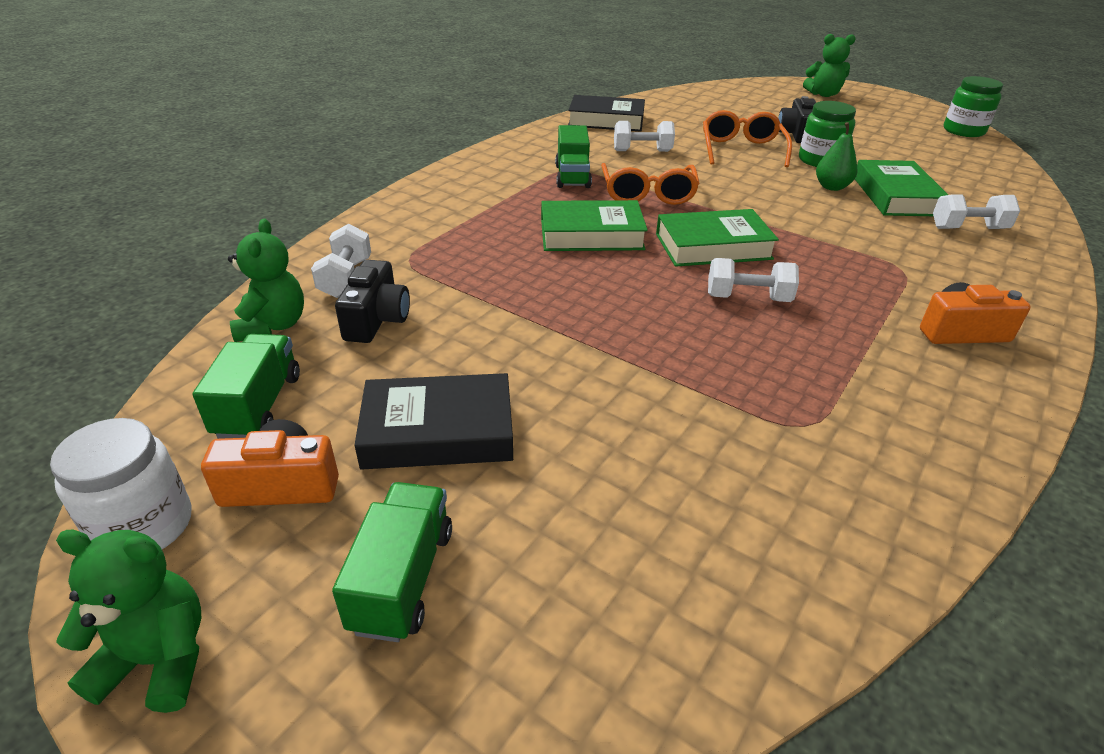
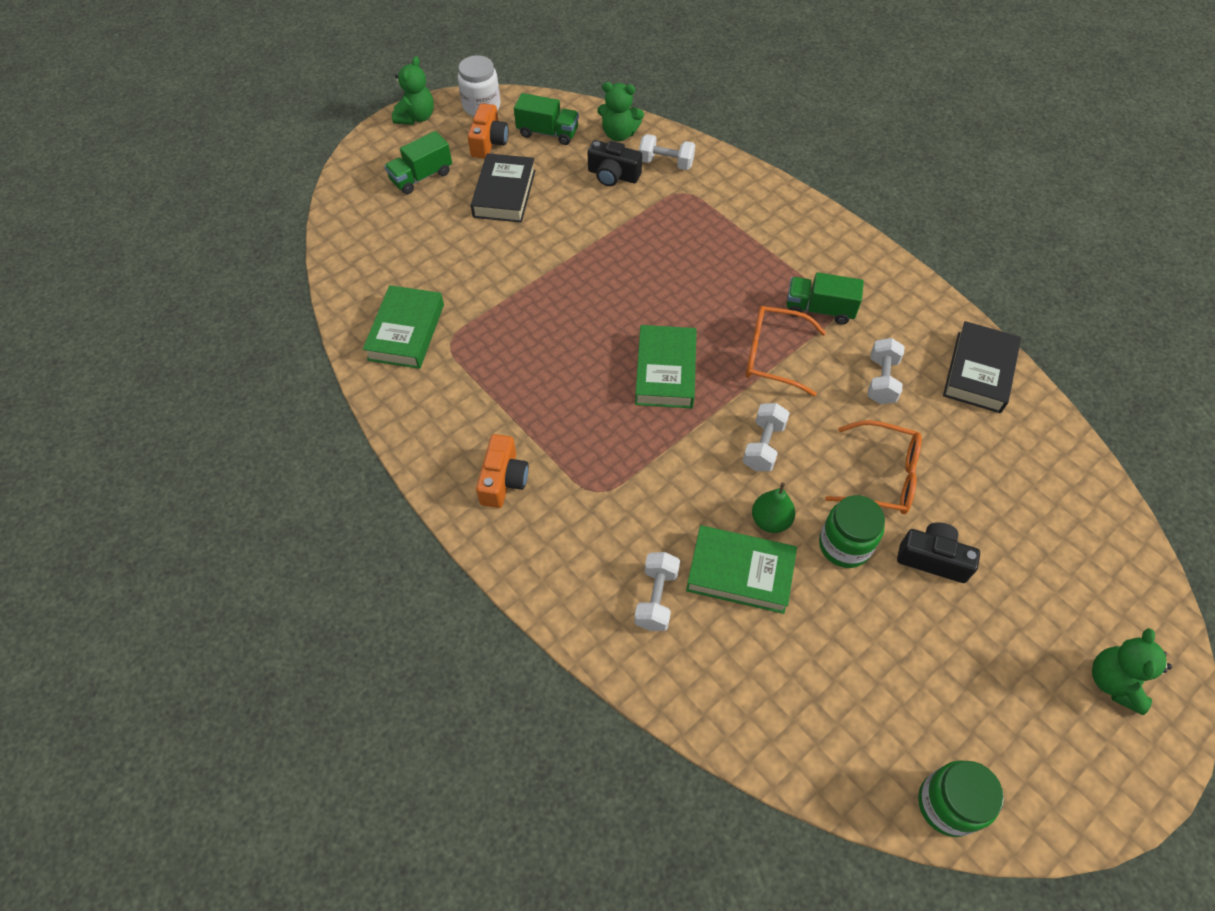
camera: 105 degrees right, 20 degrees up
green truck [332,482,452,642] -> green truck turned 120 degrees clockwise [384,131,452,194]
green book [541,200,648,251] -> green book moved to [363,285,444,369]
white dumbbell [708,258,799,302] -> white dumbbell moved to [743,403,790,471]

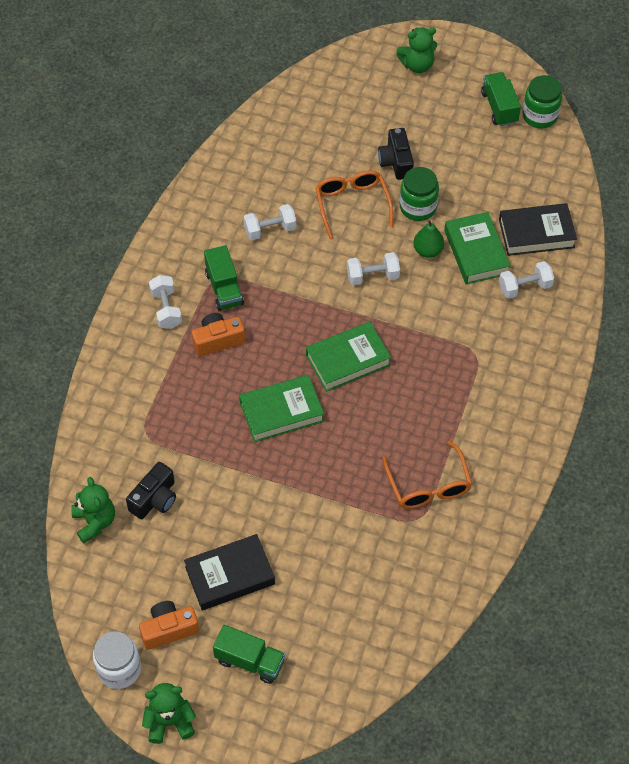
camera: 120 degrees left, 0 degrees up
green book [363,285,444,369] -> green book moved to [239,375,324,442]
orange camera [476,434,529,508] -> orange camera moved to [192,313,245,357]
green truck [514,93,579,145] -> green truck moved to [481,72,521,126]
black camera [588,140,642,186] -> black camera turned 45 degrees clockwise [126,462,176,519]
white dumbbell [639,134,695,170] -> white dumbbell moved to [149,275,182,329]
orange glasses [746,306,826,396] -> orange glasses moved to [383,441,472,509]
black book [943,321,1021,413] -> black book moved to [499,203,577,256]

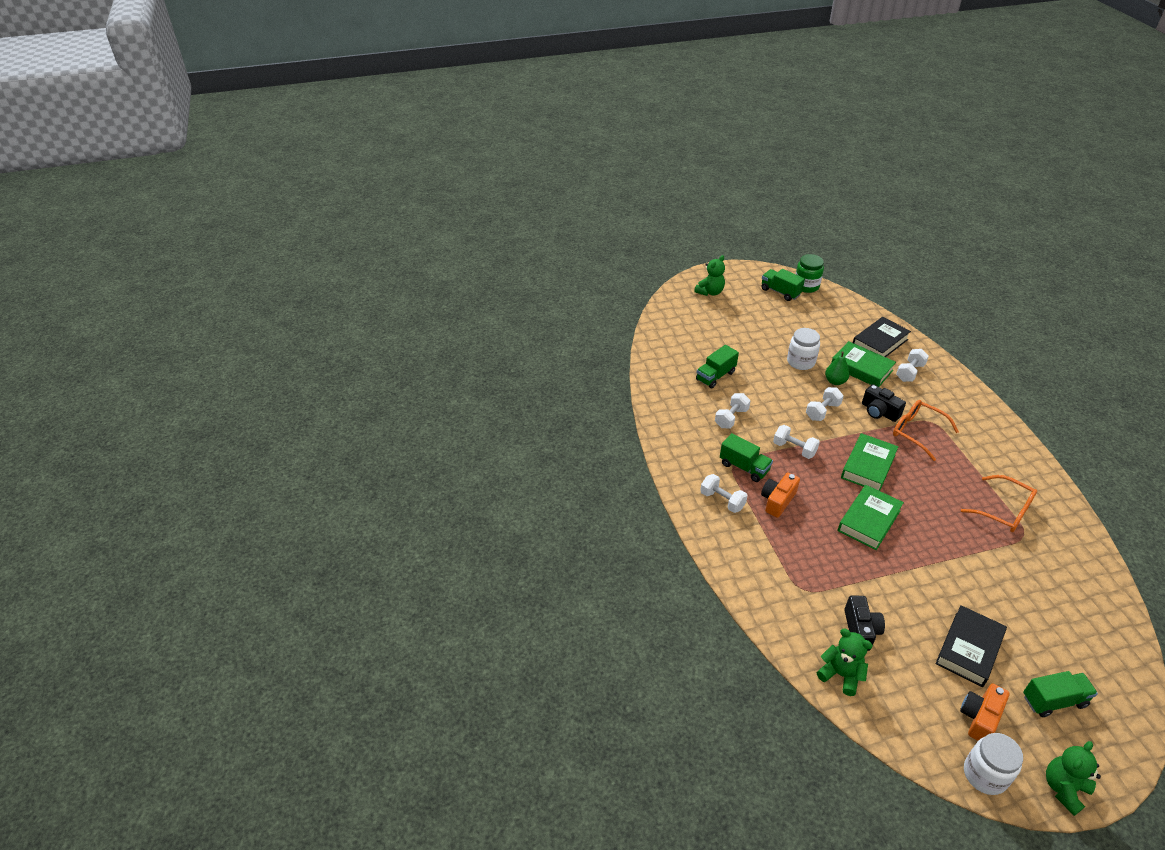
camera: 35 degrees left, 15 degrees down
orange glasses [315,170,393,239] -> orange glasses moved to [893,400,959,461]
black camera [378,128,414,180] -> black camera moved to [862,384,906,422]
green jar [400,167,439,221] -> white jar [787,328,820,370]
none -> green truck [696,345,739,388]
none -> white dumbbell [773,425,820,459]

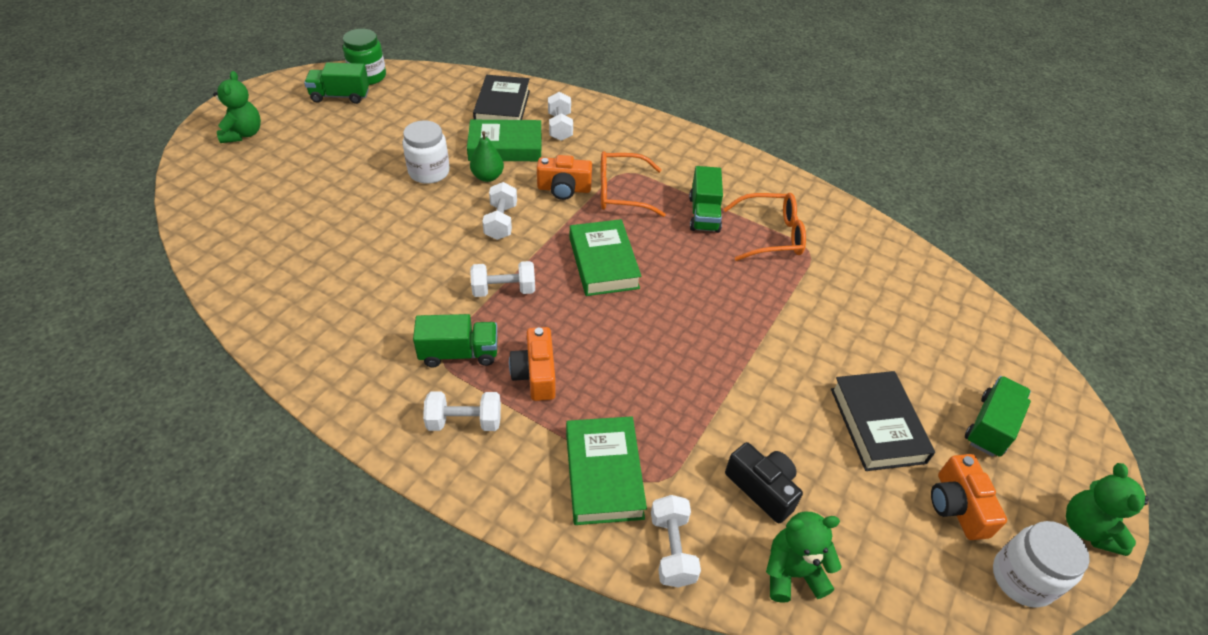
camera: 45 degrees left, 5 degrees up
green truck [696,345,739,388] -> green truck moved to [689,166,723,233]
white dumbbell [715,393,750,428] -> white dumbbell moved to [651,495,701,587]
green book [838,485,904,550] -> green book moved to [566,416,647,525]
black camera [862,384,906,422] -> orange camera [537,155,592,200]

